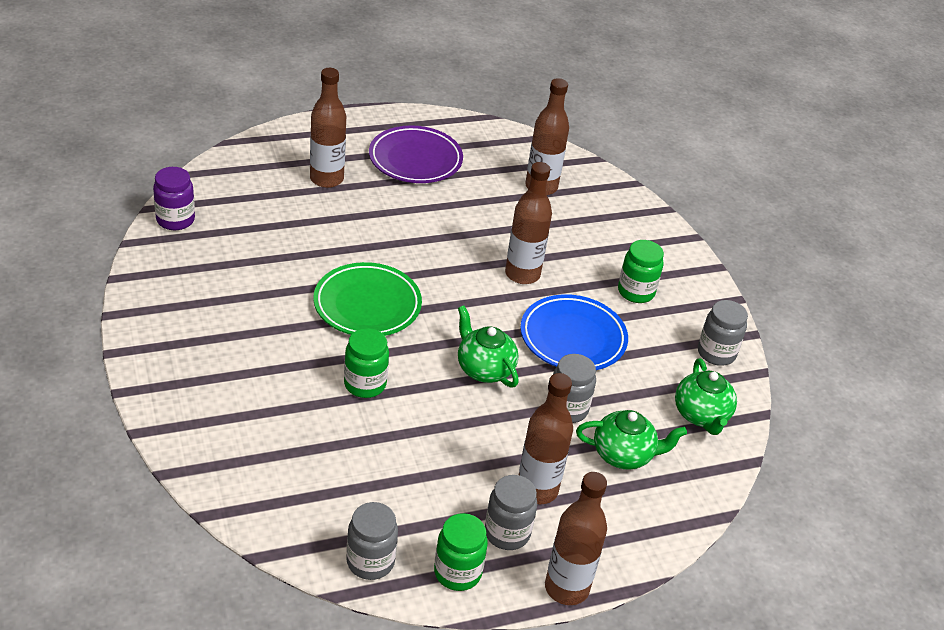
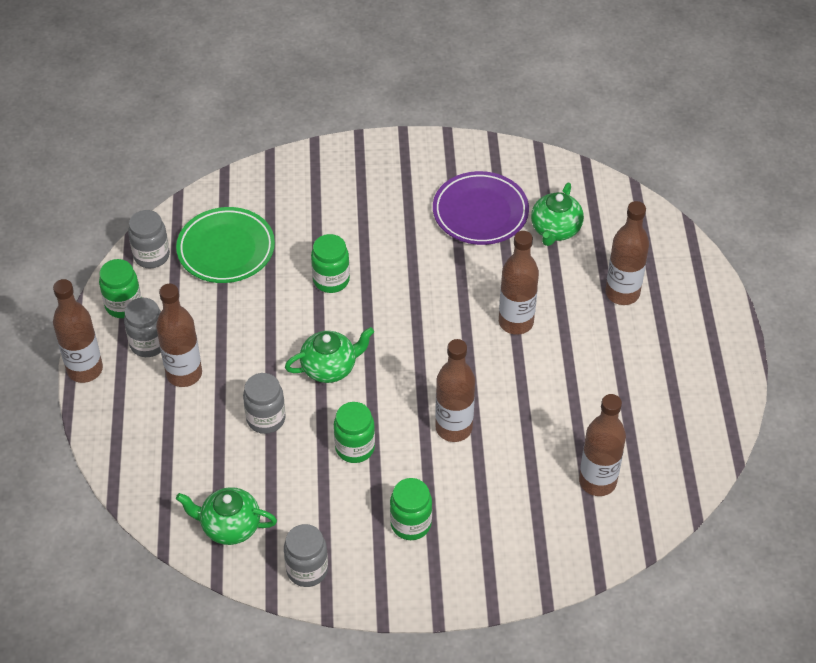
camera: 110 degrees right, 10 degrees up
purple jar [153,167,195,230] -> none
green plate [313,262,422,336] -> green plate moved to [176,207,275,283]
purple plate [369,125,463,183] -> purple plate moved to [433,171,529,245]
blue plate [520,294,628,370] -> green jar [334,402,375,463]
green teapot [576,410,687,470] -> green teapot moved to [531,183,584,246]
none -> brown bottle [499,231,539,335]

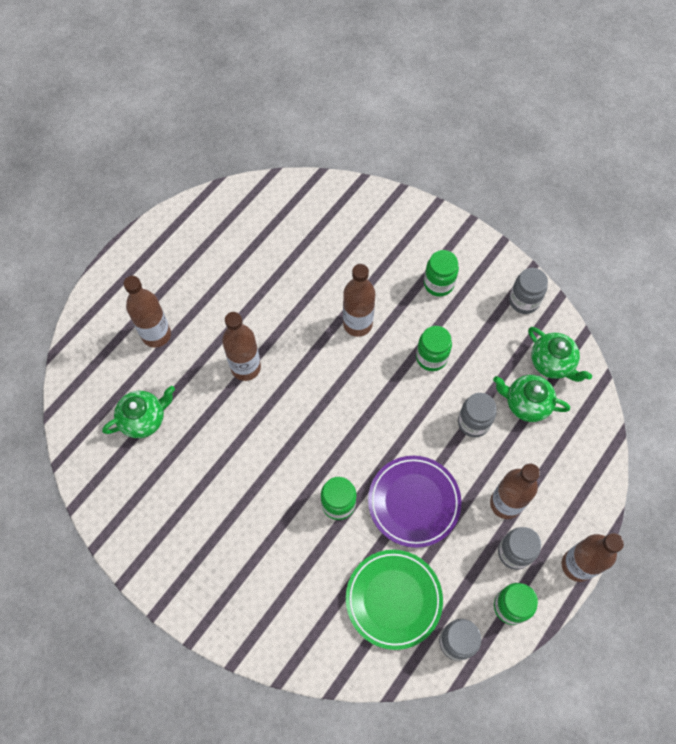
camera: 140 degrees left, 15 degrees up
green teapot [285,327,374,383] -> green teapot moved to [493,375,570,422]
purple plate [433,171,529,245] -> purple plate moved to [368,456,461,548]
brown bottle [579,394,626,496] -> none

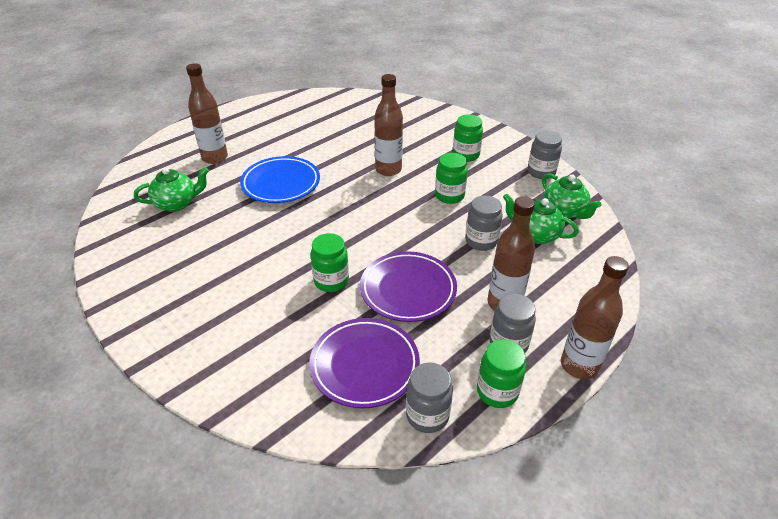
camera: 10 degrees right, 25 degrees down
brown bottle [222,312,261,381] -> blue plate [240,156,320,203]
green plate [346,550,443,650] -> purple plate [309,318,420,408]

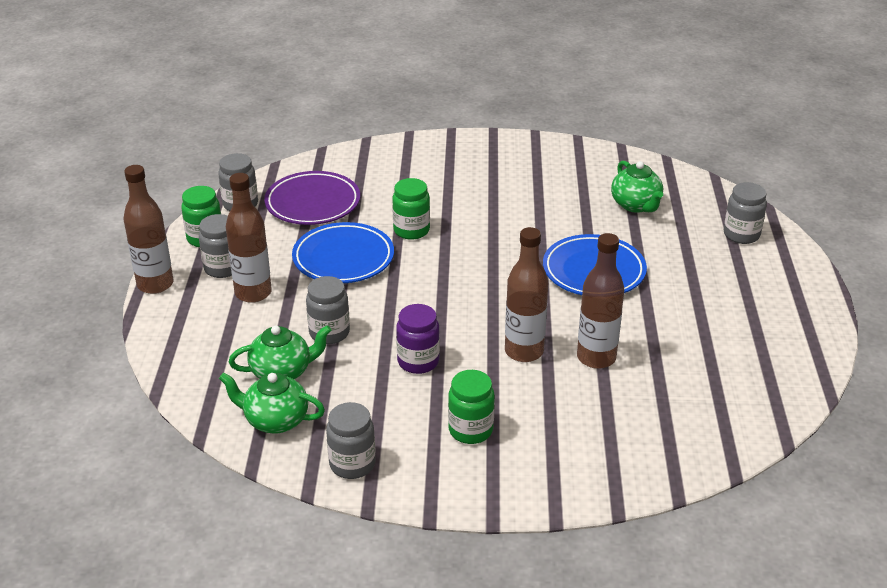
camera: 135 degrees right, 5 degrees down
green teapot [134,167,209,212] -> green teapot turned 45 degrees counterclockwise [611,161,663,213]
brown bottle [186,63,228,164] -> brown bottle moved to [577,233,624,369]
purple plate [360,251,457,322] -> blue plate [292,222,394,283]
green jar [435,153,468,204] -> purple jar [396,304,440,374]
none -> grey jar [724,182,767,244]

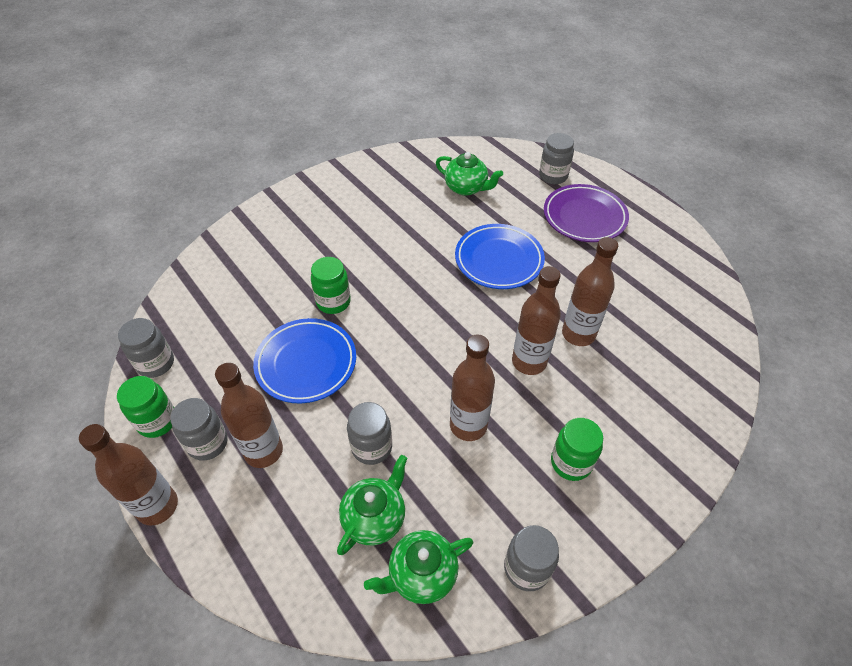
camera: 40 degrees left, 15 degrees up
purple plate [264,171,360,225] -> purple plate moved to [544,184,629,242]
purple jar [396,304,440,374] -> brown bottle [450,334,495,441]

